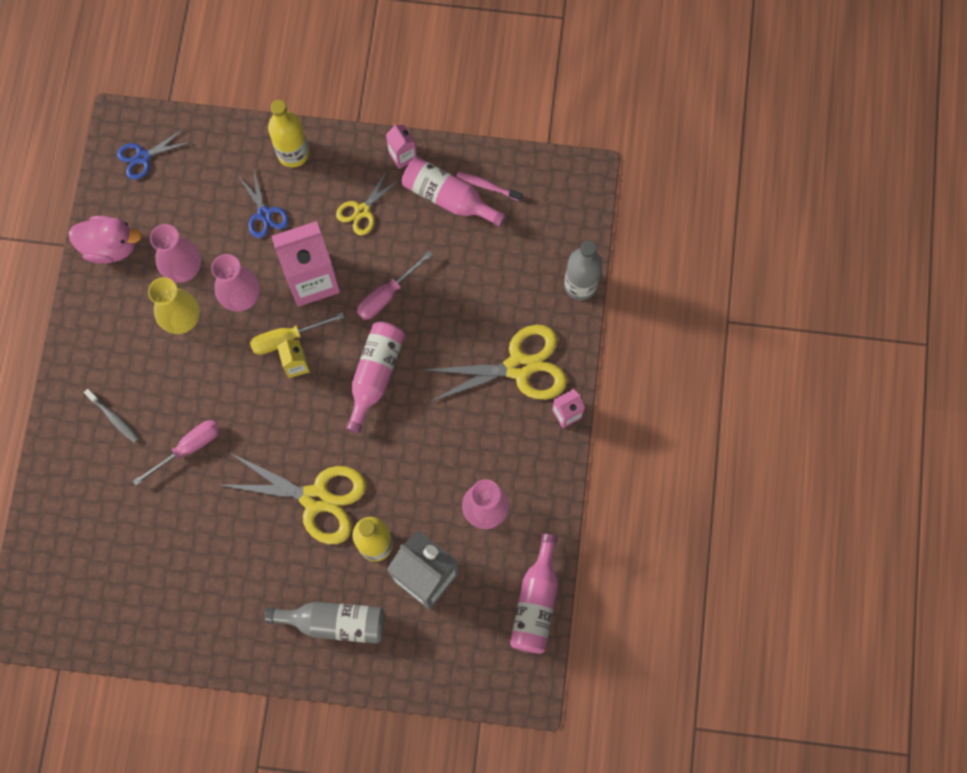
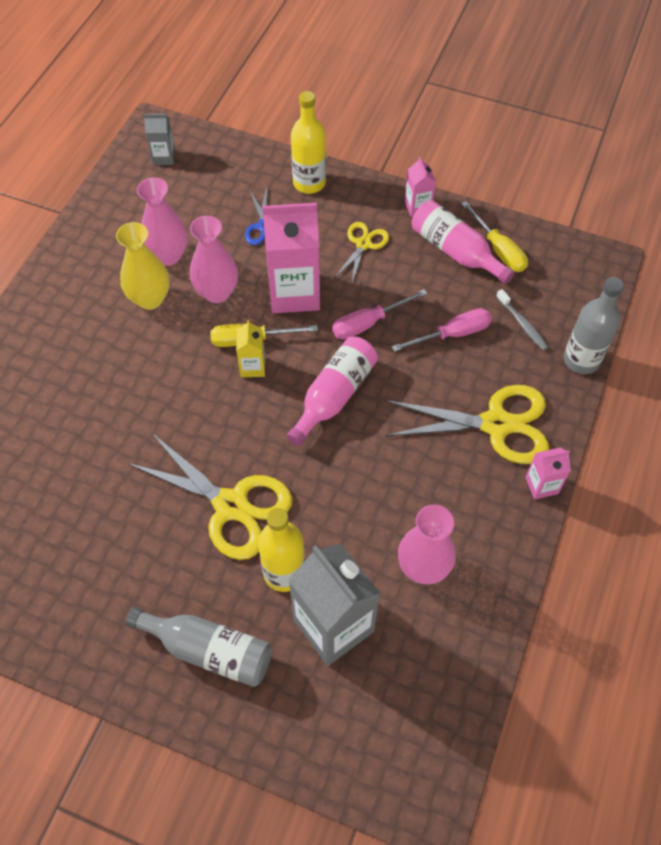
camera: 15 degrees right, 15 degrees down
pink duck [68,216,142,264] -> none
grey toothbrush [84,389,139,443] -> grey toothbrush moved to [496,289,548,350]
blue scissors [117,128,191,180] -> grey carton [144,114,175,165]
pink screwdriver [133,420,220,486] -> pink screwdriver moved to [392,308,492,352]
yellow scissors [336,169,401,236] -> yellow scissors turned 150 degrees clockwise [334,222,389,286]
pink toothbrush [456,171,523,201] -> yellow screwdriver [461,201,528,272]
pink bottle [510,534,558,654] -> none

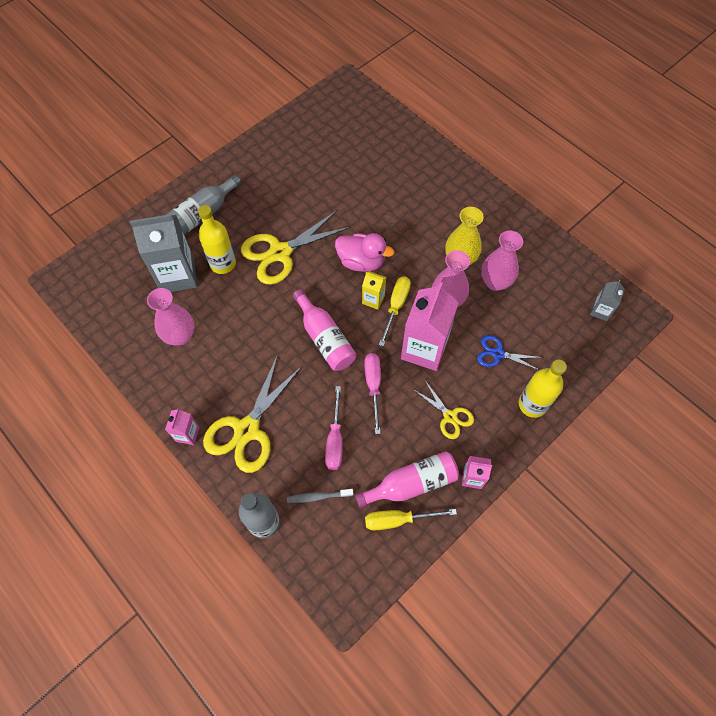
camera: 115 degrees right, 5 degrees up
none -> pink duck [335,233,394,272]

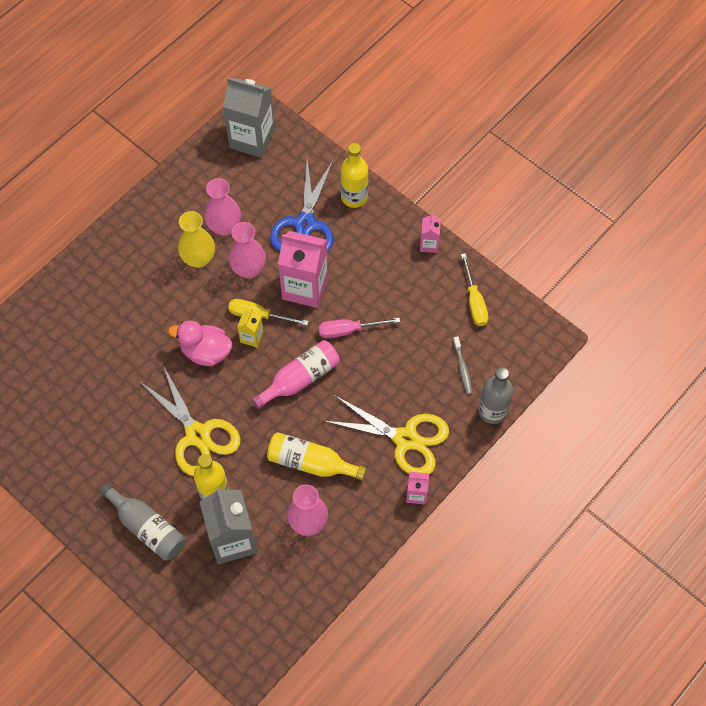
camera: 95 degrees left, 0 degrees up
pink screwdriver [325,386,343,470] -> none
pink duck [335,233,394,272] -> pink duck turned 90 degrees counterclockwise [168,320,232,366]
pink bottle [355,451,459,508] -> none
yellow scissors [414,382,474,439] -> none
blue scissors [477,335,543,370] -> blue scissors [270,159,333,253], size x1.86
grey carton [590,280,625,321] -> grey carton [223,77,275,158], size x2.07
none -> yellow bottle [267,432,366,480]

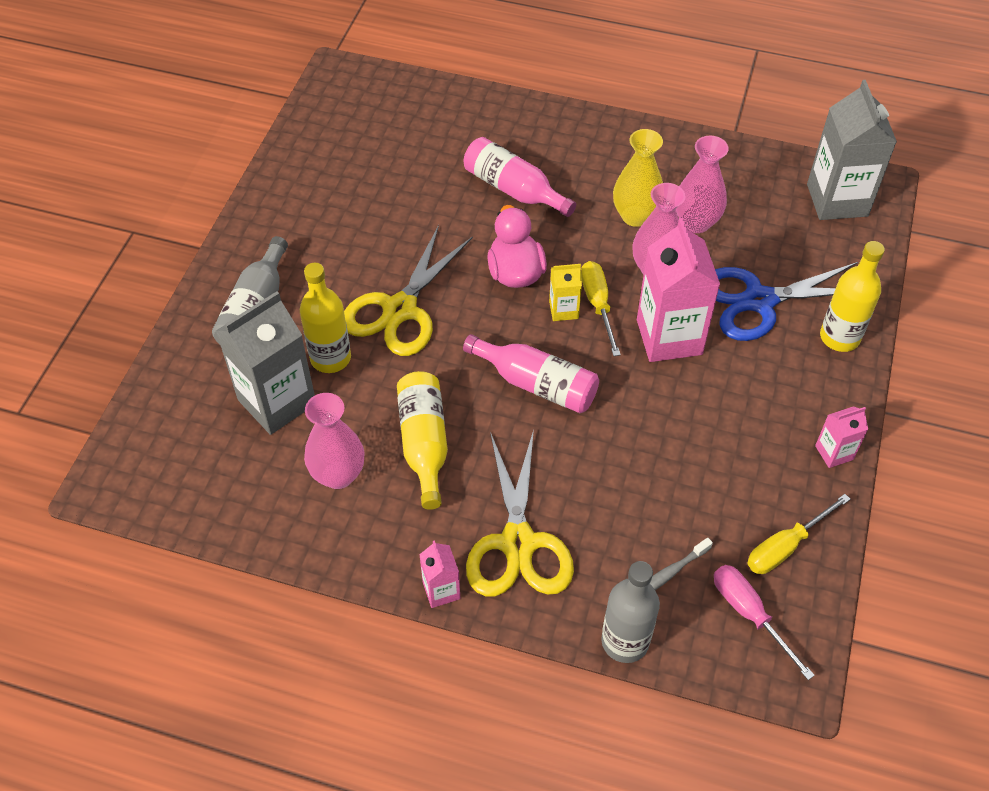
camera: 65 degrees right, 10 degrees down
pink screwdriver [319,318,400,338] -> pink screwdriver moved to [714,565,815,680]
none -> pink bottle [464,137,576,217]

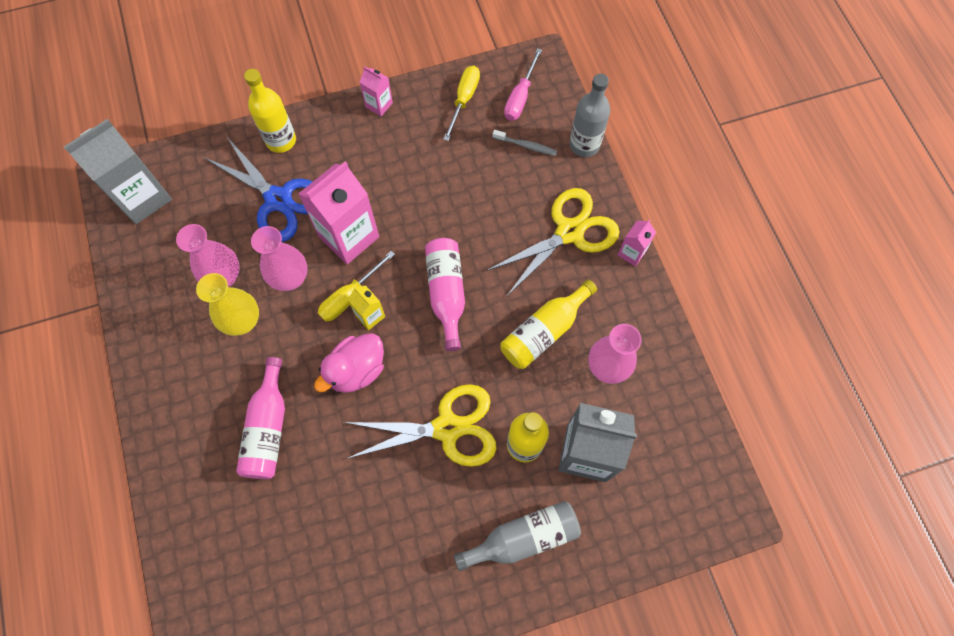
camera: 125 degrees left, 15 degrees up
yellow screwdriver [747,494,850,574] -> yellow screwdriver turned 90 degrees counterclockwise [443,66,480,141]

